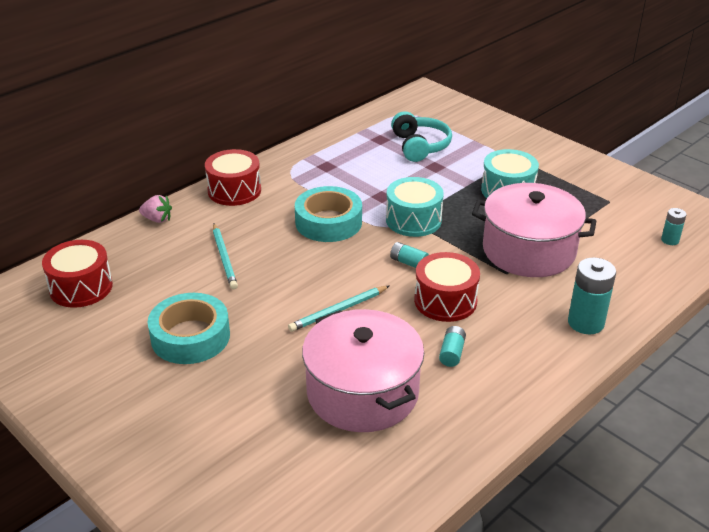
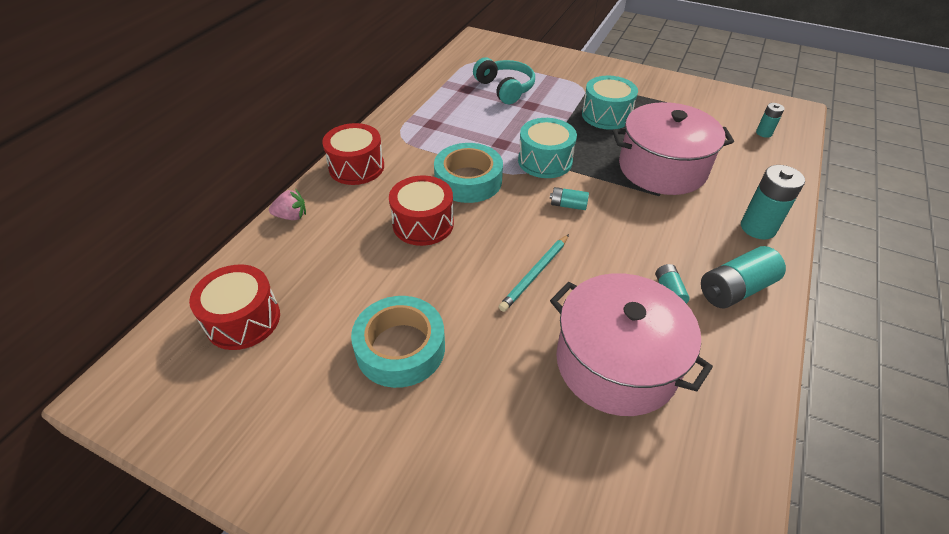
camera: 20 degrees left, 10 degrees up
turquoise pencil [213,224,238,289] -> none
red drum [414,252,480,322] -> red drum moved to [389,175,454,246]
none -> turquoise battery [701,246,786,308]

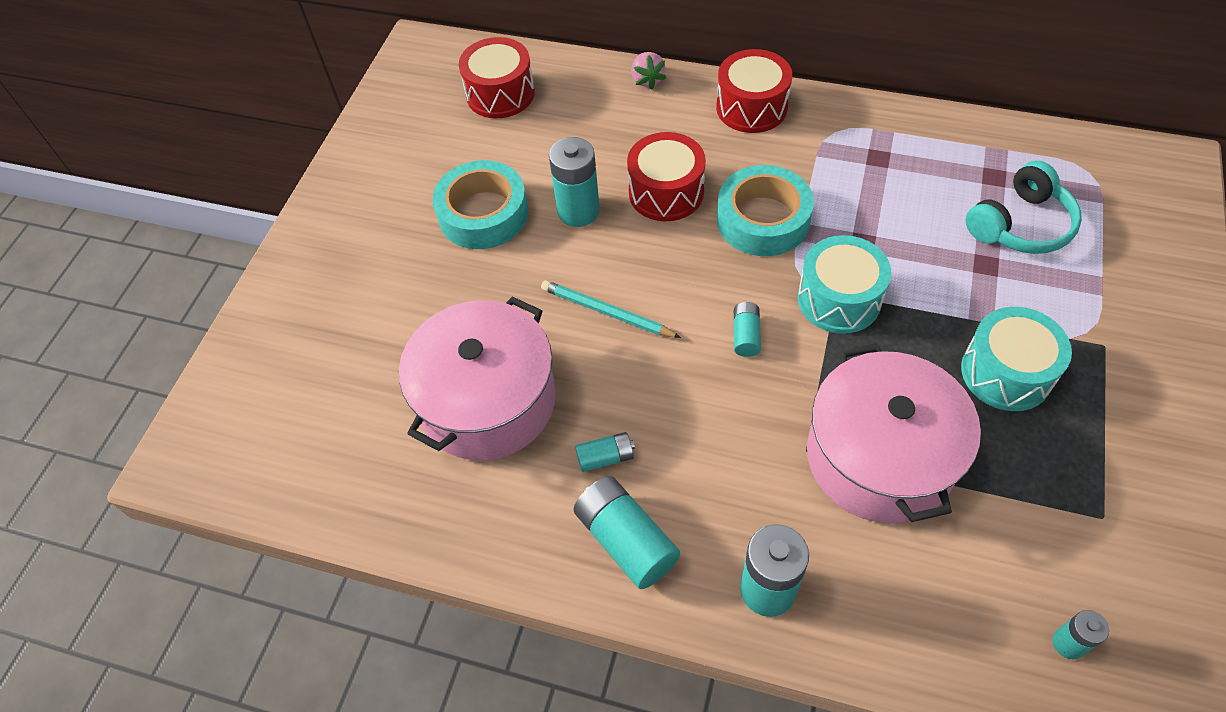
camera: 85 degrees right, 10 degrees up
none -> turquoise battery [549,137,600,227]

